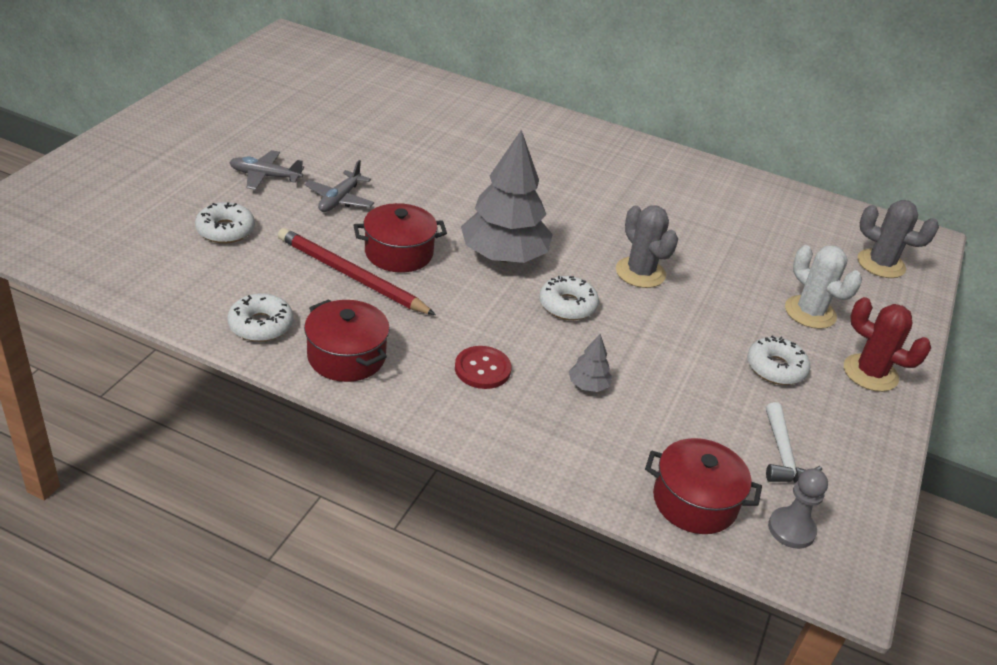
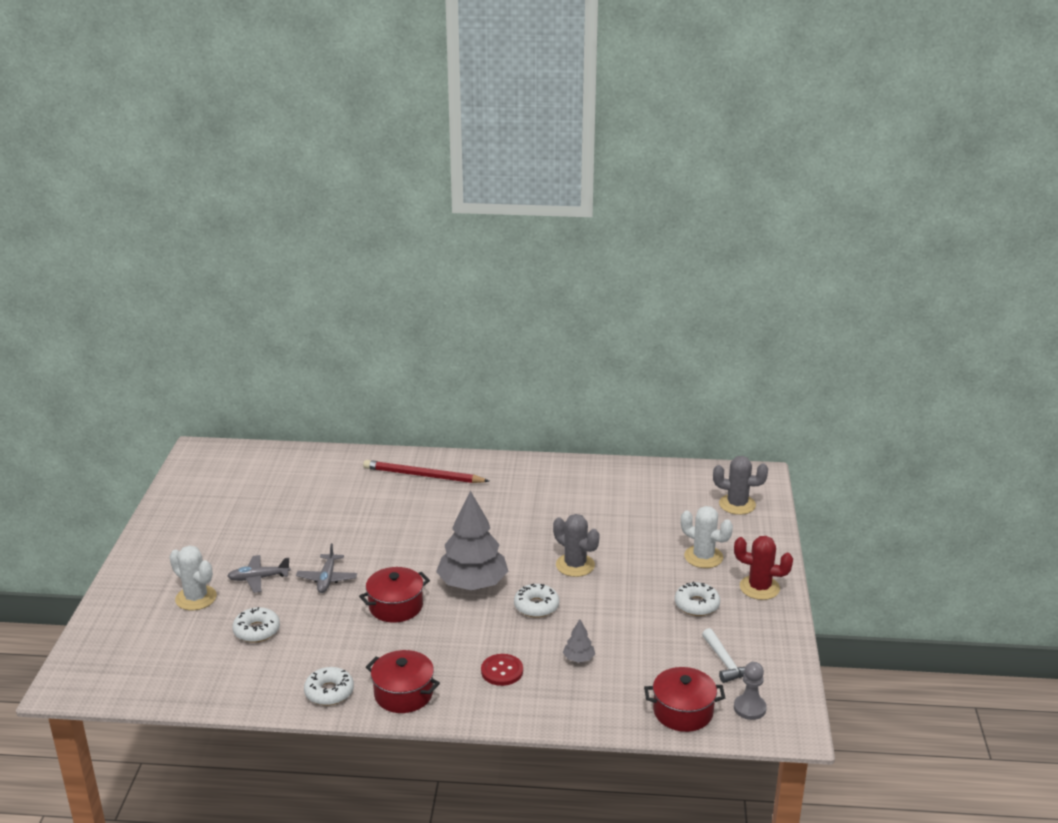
camera: 15 degrees left, 10 degrees down
red pencil [278,228,436,315] -> red pencil moved to [363,460,489,483]
none -> white cactus [169,545,217,610]

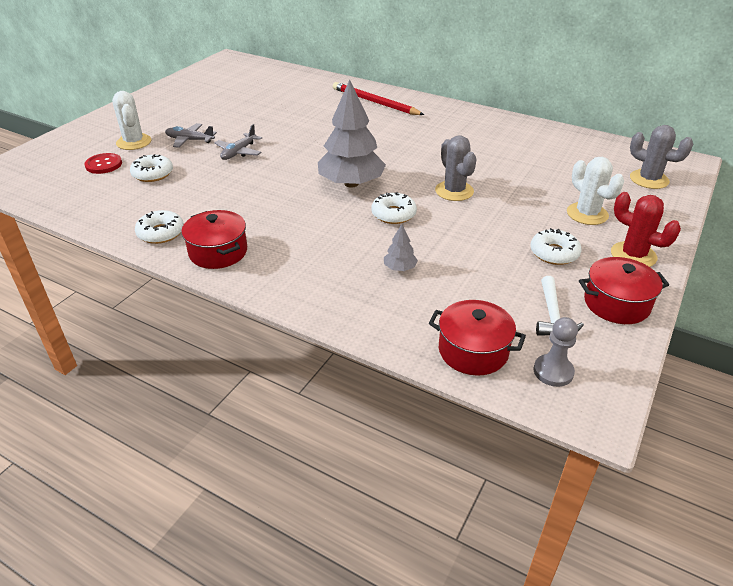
camera: 25 degrees right, 10 degrees up
red pot [359,567,430,623] -> red pot moved to [579,257,669,324]
red button [481,654,523,686] -> red button moved to [84,153,122,174]

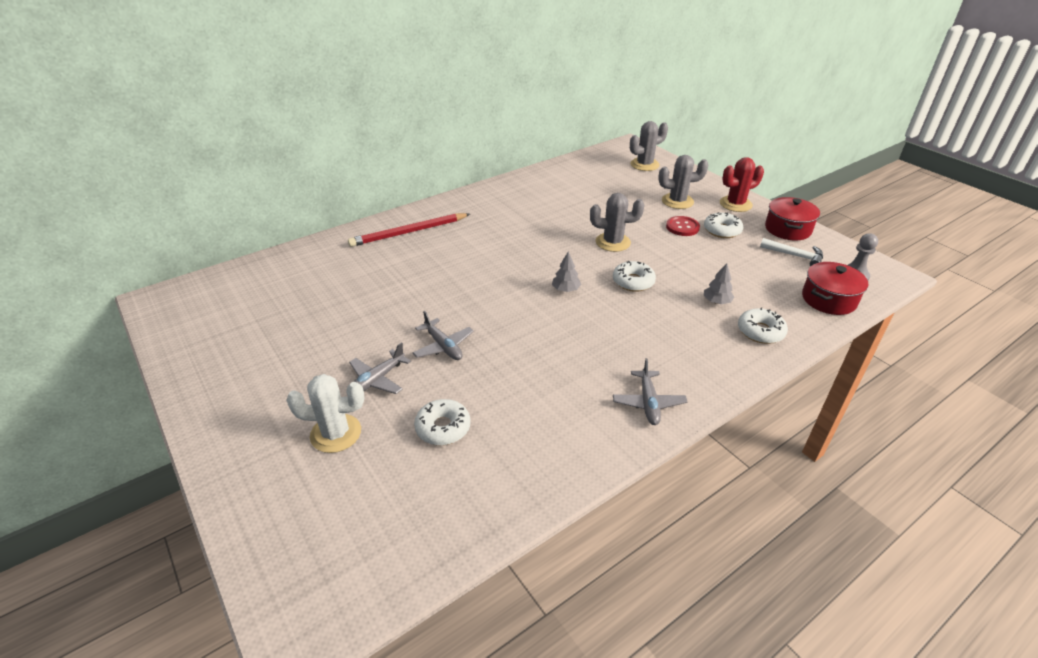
camera: 65 degrees left, 0 degrees up
red button [84,153,122,174] -> red button moved to [666,216,700,236]
white donut [135,210,184,244] -> white donut moved to [738,307,788,344]
red pot [181,210,247,269] -> grey plane [613,358,687,425]
grey tree [318,80,386,188] -> grey tree [552,251,581,292], size x0.42
white cactus [567,157,624,225] -> grey cactus [658,155,708,209]

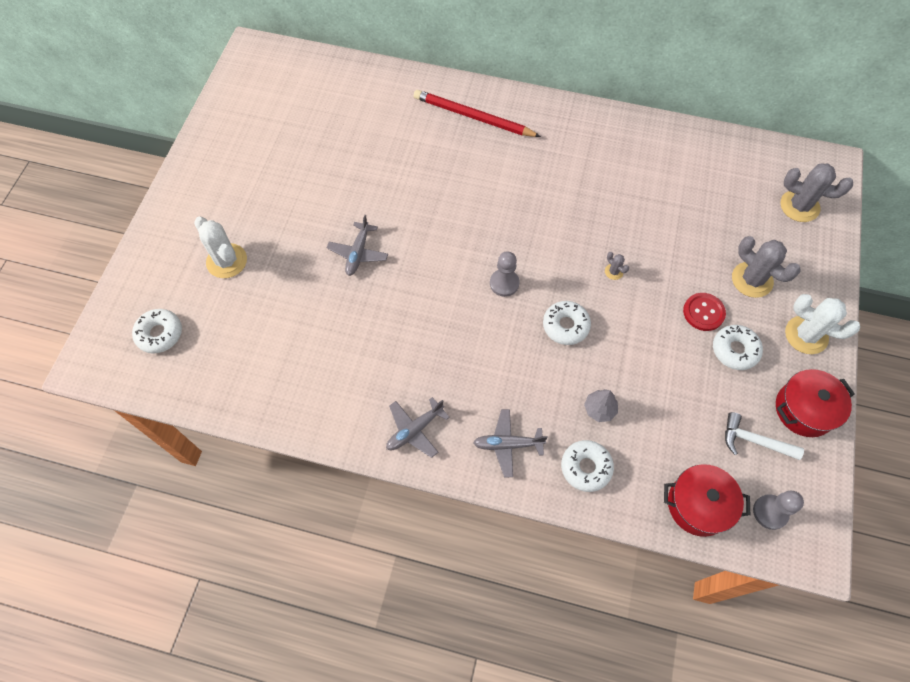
camera: 50 degrees right, 25 degrees up
grey plane [349,342,411,394] -> grey plane moved to [473,409,548,477]
white donut [414,399,470,445] -> white donut moved to [132,309,182,353]
grey tree [552,251,581,292] -> grey pawn [490,251,520,297]
grey cactus [590,193,644,252] -> grey cactus [605,252,629,280], size x0.46
red cactus [720,157,764,212] -> white cactus [785,294,860,354]
white hammer [760,238,823,267] -> white hammer turned 120 degrees clockwise [725,412,804,460]

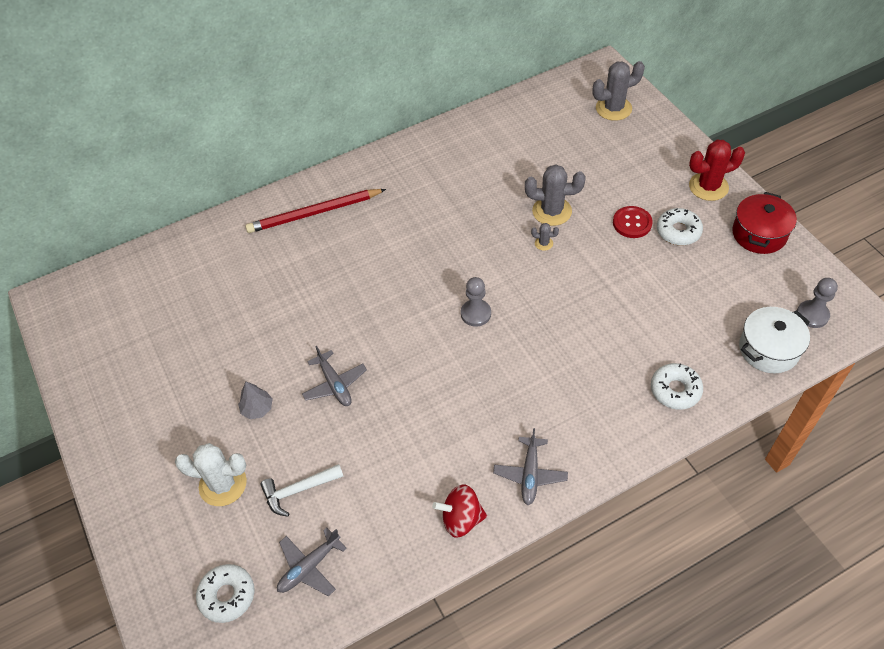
camera: 40 degrees left, 10 degrees down
grey plane [473,409,548,477] -> grey plane moved to [277,528,347,596]
white donut [543,301,591,345] -> none
grey tree [584,389,618,422] -> grey tree moved to [238,381,273,419]
red pot [664,464,750,537] -> white pot [739,307,810,373]
white hammer [725,412,804,460] -> white hammer moved to [260,464,344,517]
grey cactus [732,236,800,298] -> grey cactus moved to [525,164,585,226]
white cactus [785,294,860,354] -> red cactus [689,140,745,201]
none -> red spinning top [432,484,487,538]

